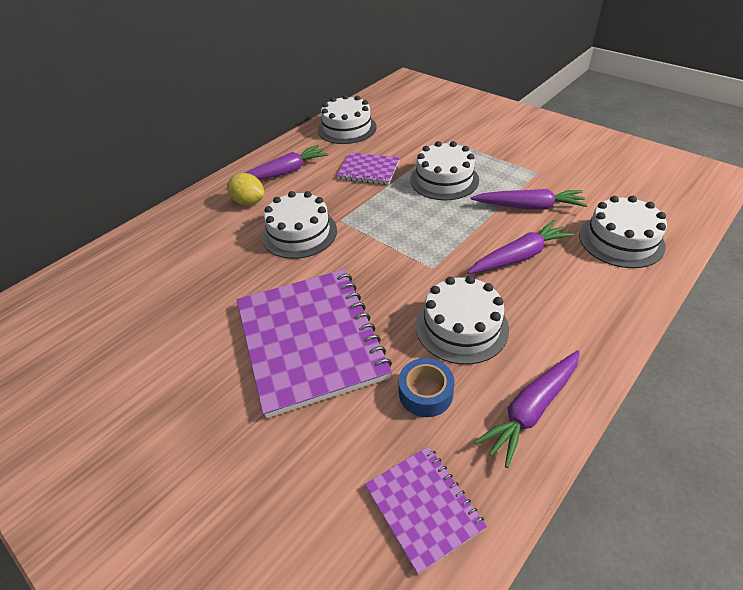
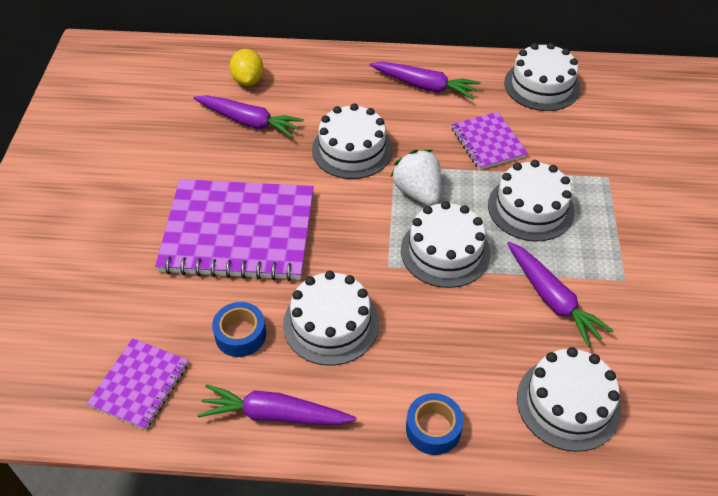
camera: 50 degrees right, 5 degrees up
yellow lemon [227,173,264,206] -> yellow lemon moved to [229,49,264,86]
purple notebook [237,269,392,418] -> purple notebook turned 60 degrees clockwise [155,179,314,281]
purple carrot [467,220,574,274] -> purple carrot moved to [193,95,304,138]
none -> white strawberry [391,150,441,206]
none -> white cake [401,201,491,288]
none -> blue tape [406,393,464,455]

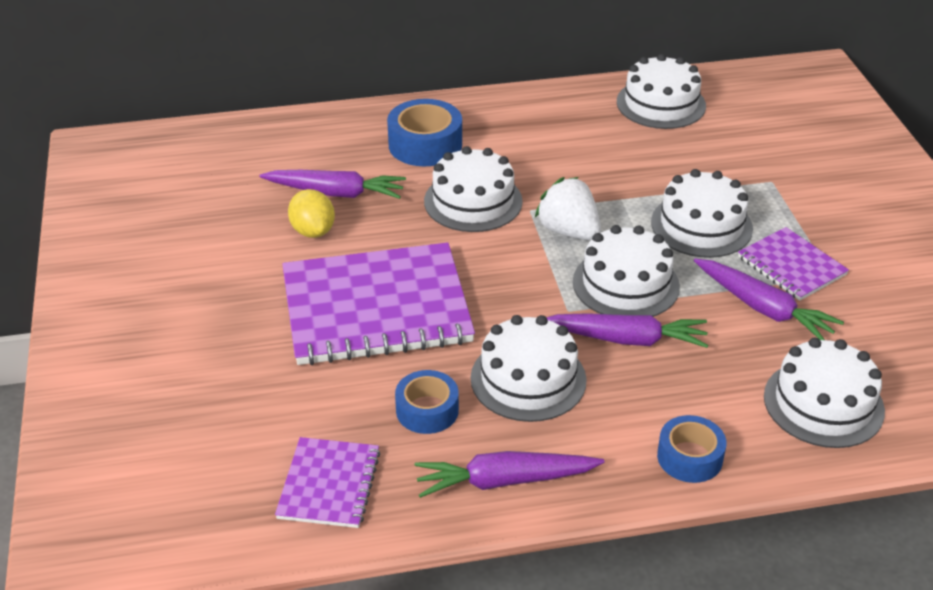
camera: 15 degrees left, 10 degrees down
yellow lemon [229,49,264,86] -> yellow lemon moved to [288,189,335,238]
purple carrot [369,62,481,100] -> purple carrot moved to [546,313,708,348]
purple notebook [451,112,528,170] -> purple notebook moved to [738,227,849,301]
none -> blue tape [387,99,462,166]

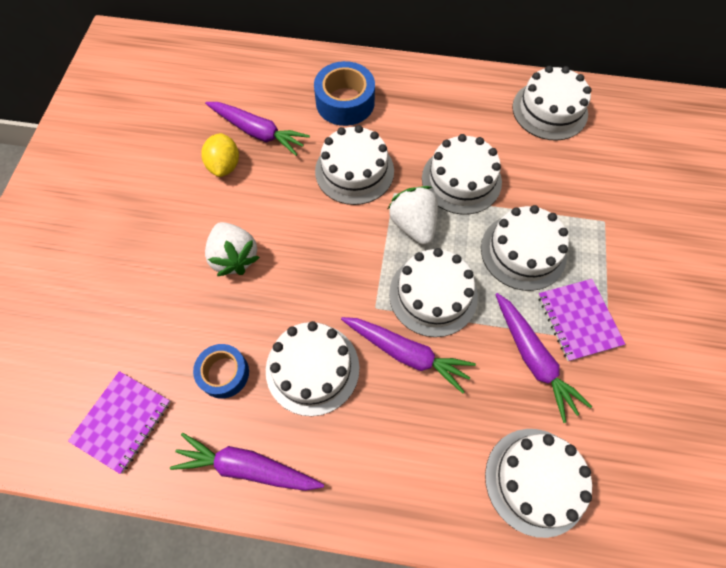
camera: 20 degrees right, 25 degrees up
purple notebook [282,242,475,365] -> white strawberry [205,222,260,276]
blue tape [657,415,726,483] -> none
none -> white cake [422,134,502,215]

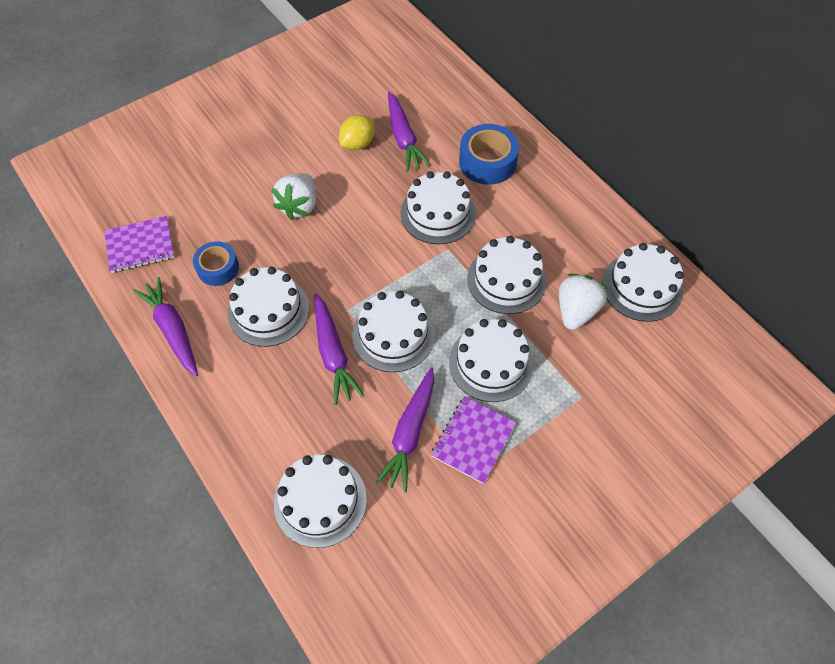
camera: 45 degrees right, 5 degrees down
white strawberry [388,186,438,245] -> white strawberry moved to [559,274,608,330]

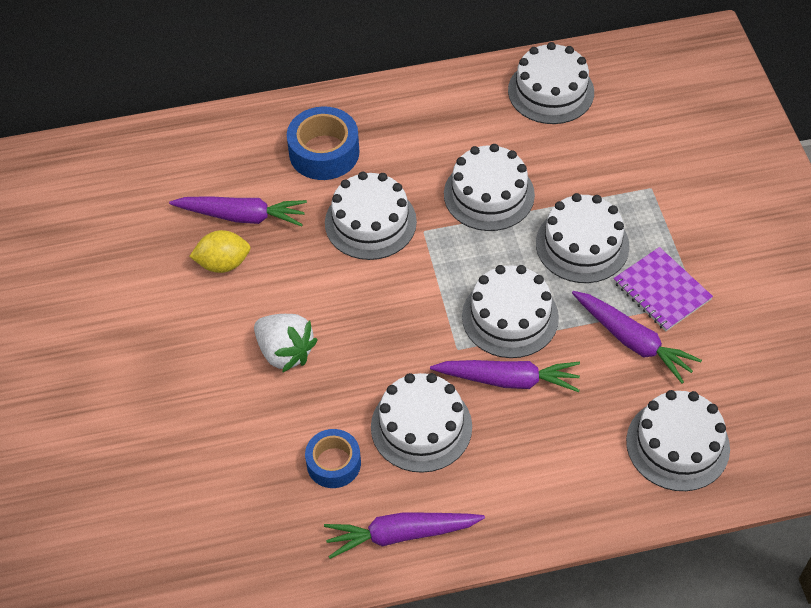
camera: 65 degrees left, 5 degrees down
purple notebook [104,216,174,273] -> none
yellow lemon [339,115,375,150] -> yellow lemon turned 75 degrees counterclockwise [189,230,251,273]
white strawberry [559,274,608,330] -> none

